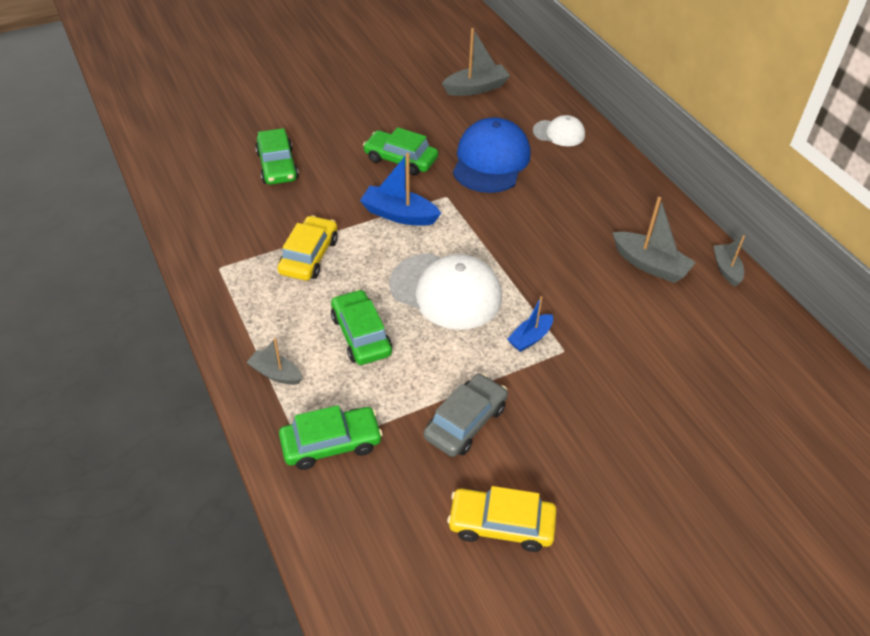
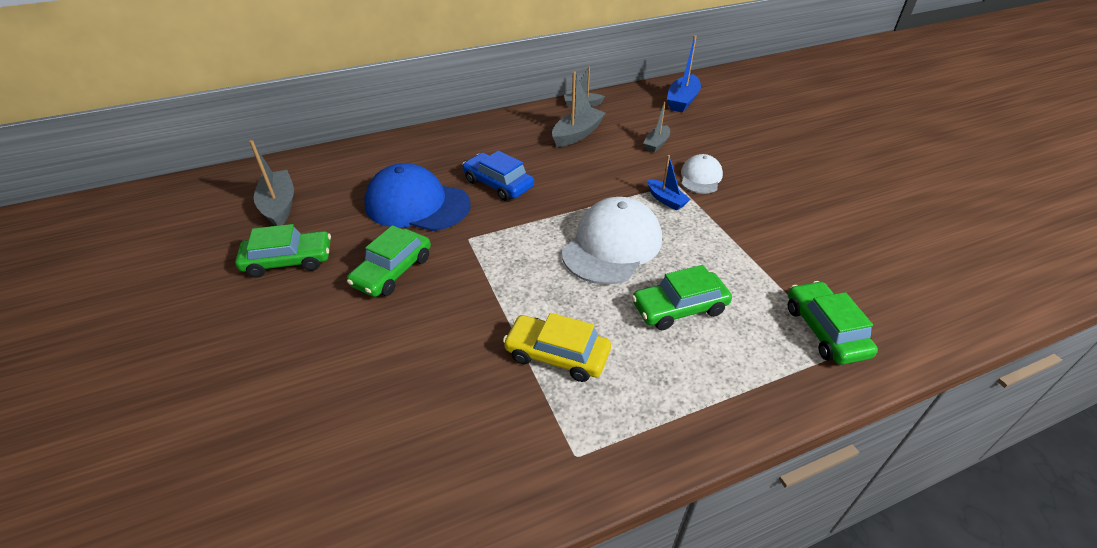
camera: 85 degrees left, 5 degrees down
grey boat [246,338,303,385] -> grey boat moved to [643,102,670,152]
green car [255,128,299,185] -> green car moved to [235,224,331,278]
blue boat [360,153,441,226] -> blue boat moved to [667,35,701,112]
grey car [423,373,508,457] -> none
yellow car [447,486,557,552] -> none
white cap [533,115,585,146] -> white cap moved to [681,154,723,194]
none -> blue car [462,151,534,201]

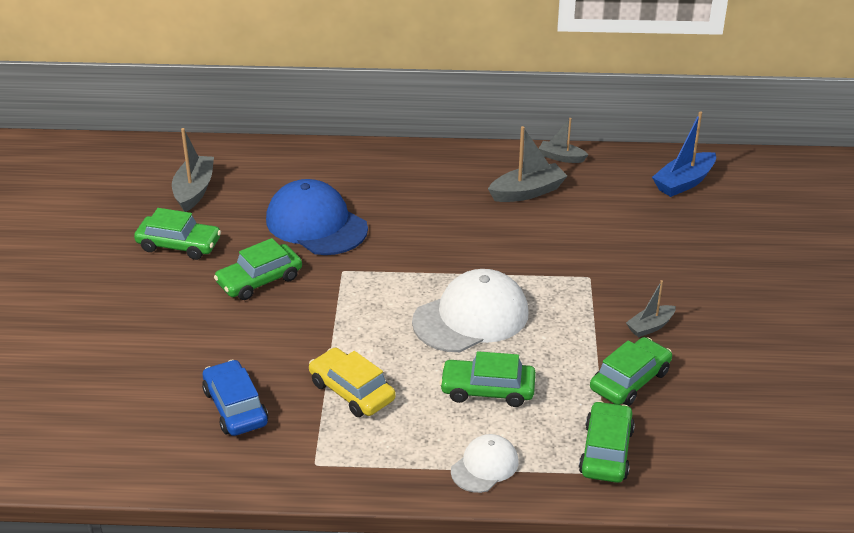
camera: 25 degrees right, 5 degrees down
blue car [462,151,534,201] -> blue car moved to [202,360,268,436]
grey boat [643,102,670,152] -> grey boat moved to [626,280,676,338]
blue boat [647,155,691,210] -> none
white cap [681,154,723,194] -> white cap moved to [451,434,519,493]
none -> green car [590,337,672,406]

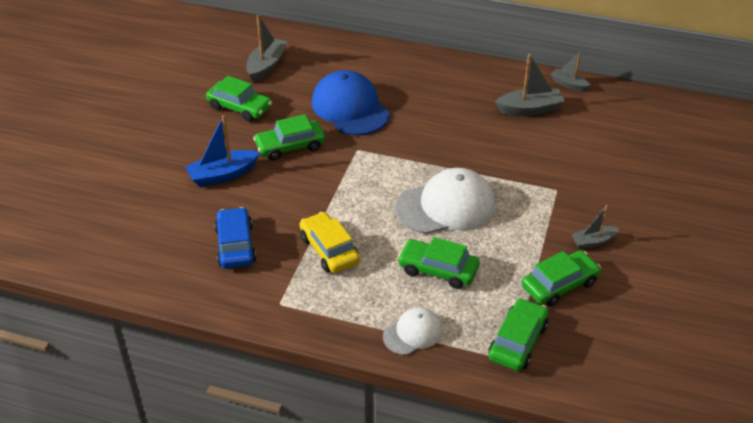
camera: 15 degrees right, 5 degrees up
blue boat [652,111,716,197] -> blue boat moved to [185,115,260,187]

